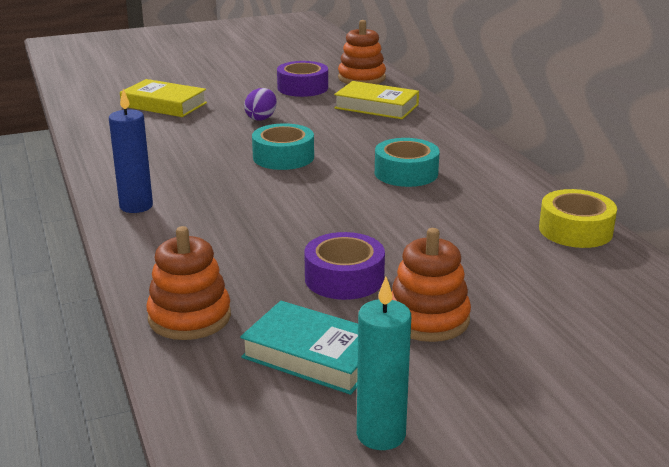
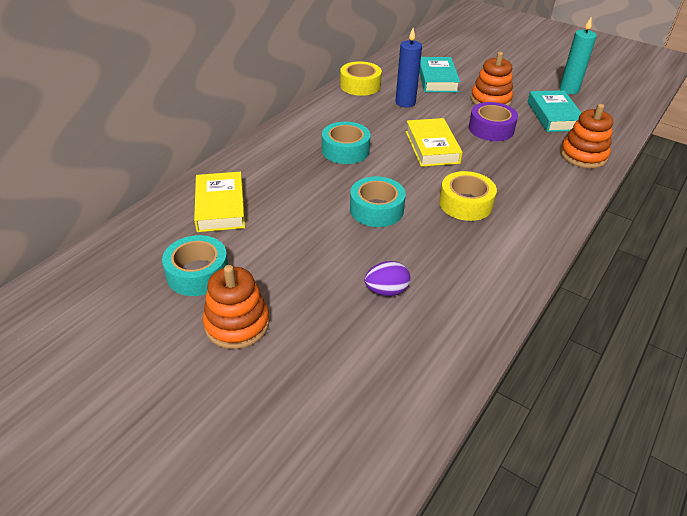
camera: 125 degrees left, 15 degrees up
blue candle [109,89,153,213] -> blue candle moved to [395,28,422,107]
yellow book [120,79,207,117] -> yellow book moved to [406,118,463,167]
purple egg [244,88,277,121] -> purple egg moved to [364,261,410,296]
purple tape [277,61,328,97] -> turquoise tape [162,235,228,296]
orange stacking toy [338,20,386,84] -> orange stacking toy moved to [203,265,270,349]
none -> turquoise book [419,57,460,92]
none -> yellow tape [439,171,497,221]

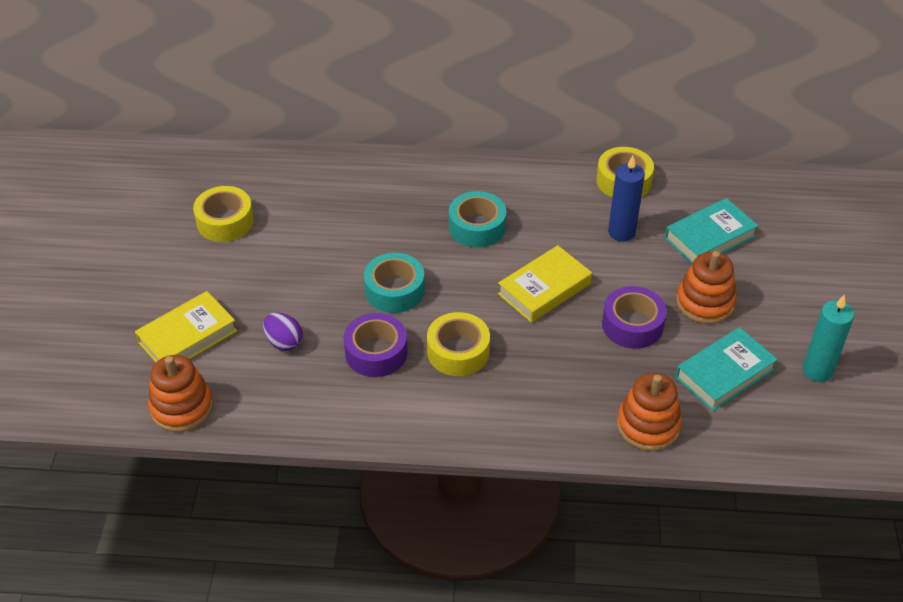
camera: 60 degrees right, 5 degrees up
turquoise tape [162,235,228,296] -> yellow tape [193,186,254,242]
yellow book [194,172,245,232] -> yellow book moved to [135,291,237,362]
orange stacking toy [203,265,270,349] -> orange stacking toy moved to [148,355,213,432]
none -> purple tape [344,313,408,377]

